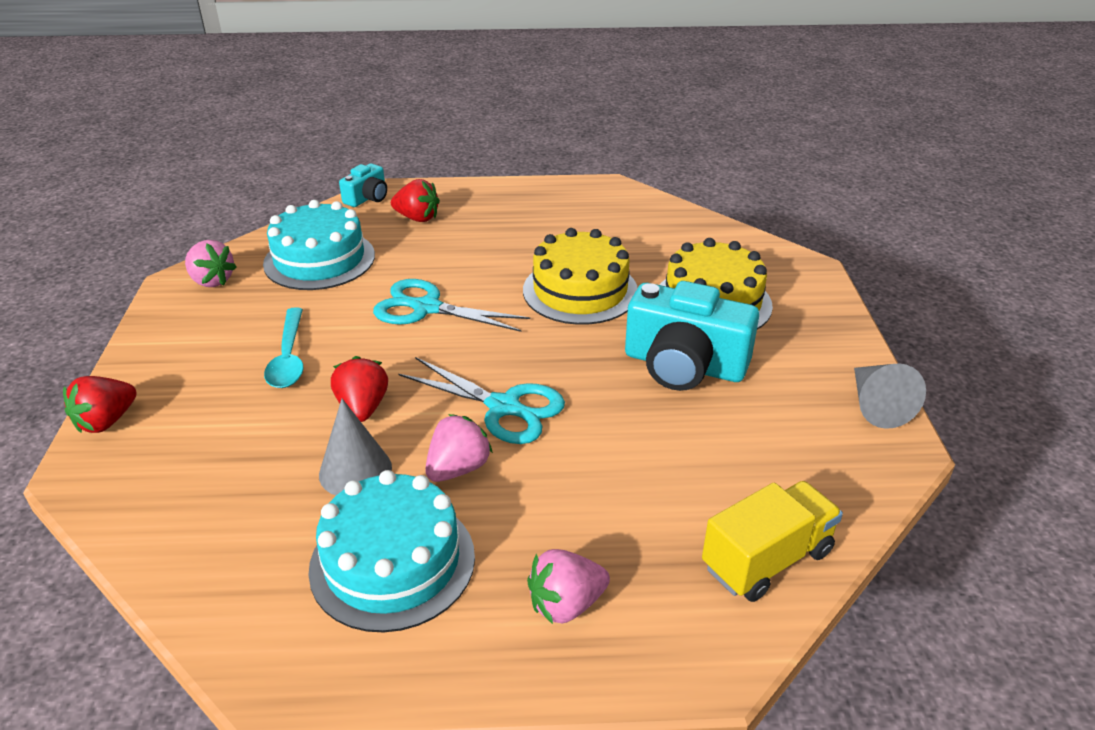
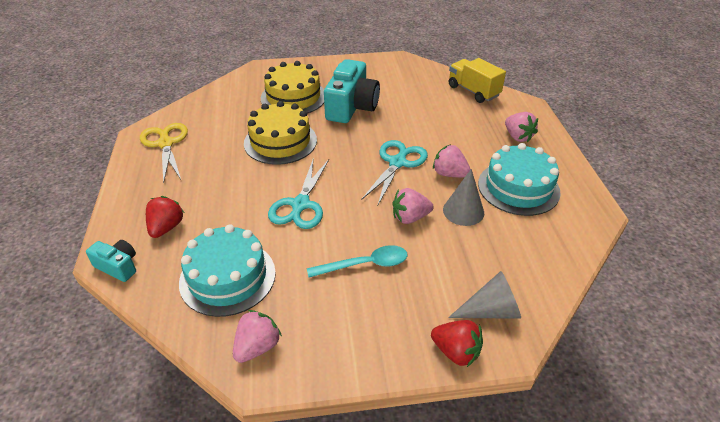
camera: 95 degrees left, 5 degrees up
red strawberry [331,356,388,422] -> pink strawberry [393,188,434,224]
grey cone [854,363,926,429] -> grey cone moved to [448,271,521,319]
none -> yellow scissors [140,123,188,183]

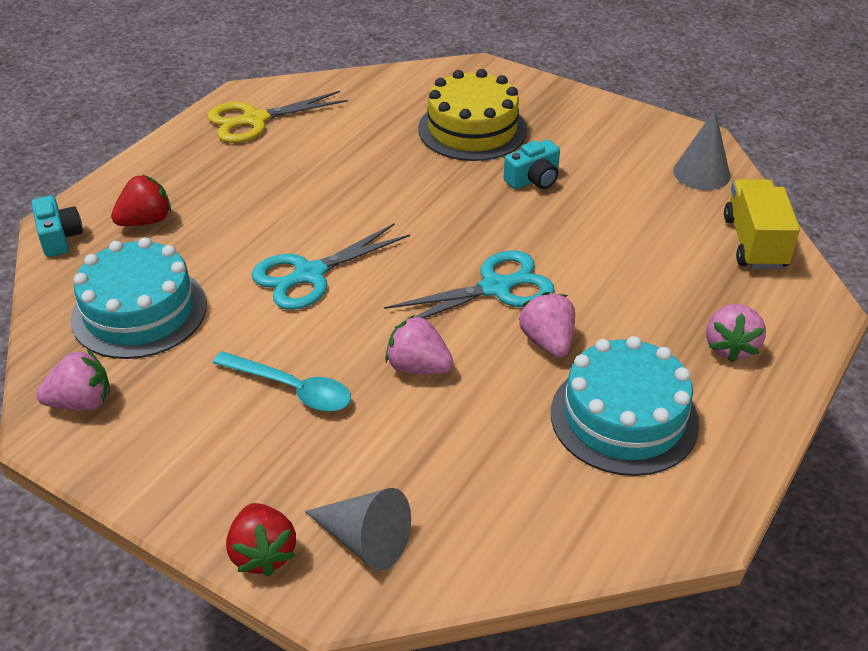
camera: 40 degrees right, 0 degrees up
yellow scissors [140,123,188,183] -> yellow scissors turned 135 degrees counterclockwise [207,91,348,143]
yellow cake [244,101,317,165] -> none
turquoise camera [324,59,380,123] -> turquoise camera [504,140,560,189], size x0.51
grey cone [443,169,484,226] -> grey cone moved to [673,110,730,190]

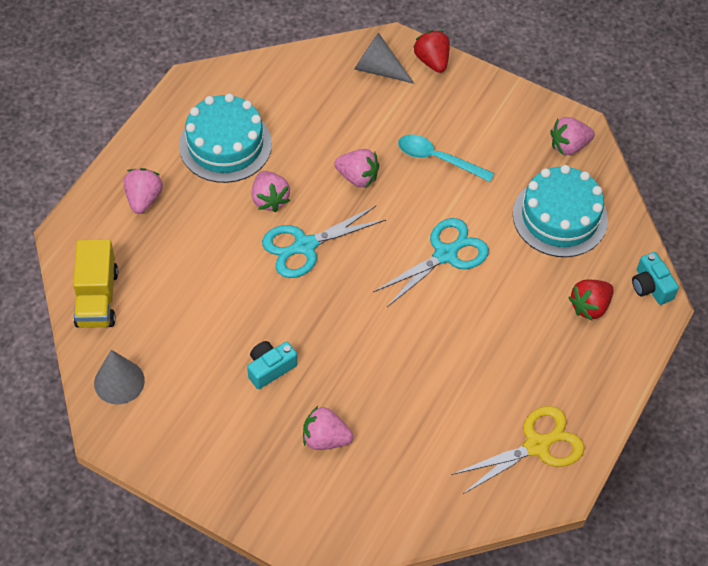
camera: 175 degrees right, 15 degrees up
yellow cake [418,69,527,161] -> pink strawberry [303,406,353,450]

